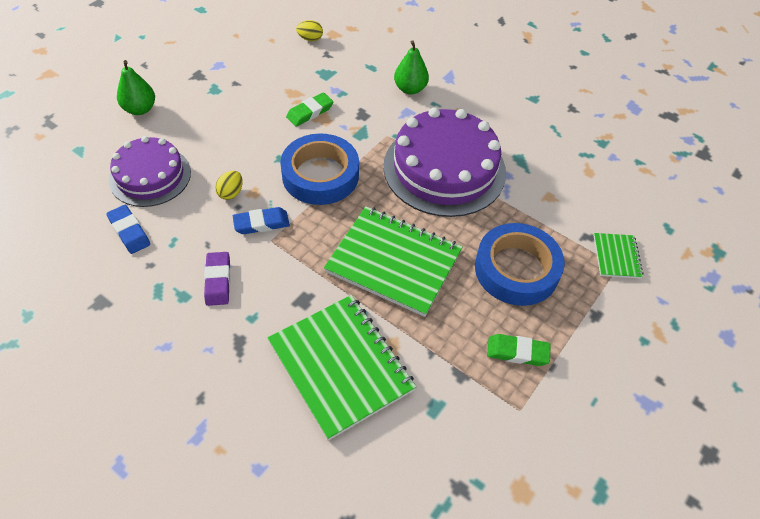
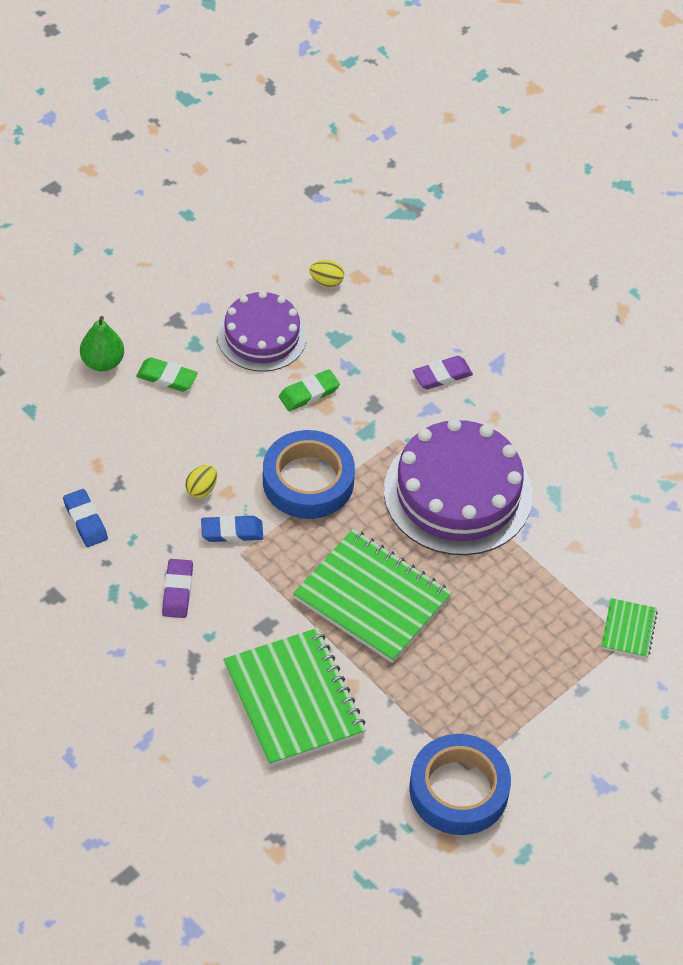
camera: 10 degrees right, 0 degrees up
purple cake [109,136,191,207] -> purple cake moved to [217,291,307,372]
green pear [394,40,429,94] -> purple eraser [412,356,473,389]
blue tape [475,223,565,306] -> blue tape moved to [409,734,511,835]
green eraser [487,334,551,366] -> green eraser moved to [136,357,198,392]

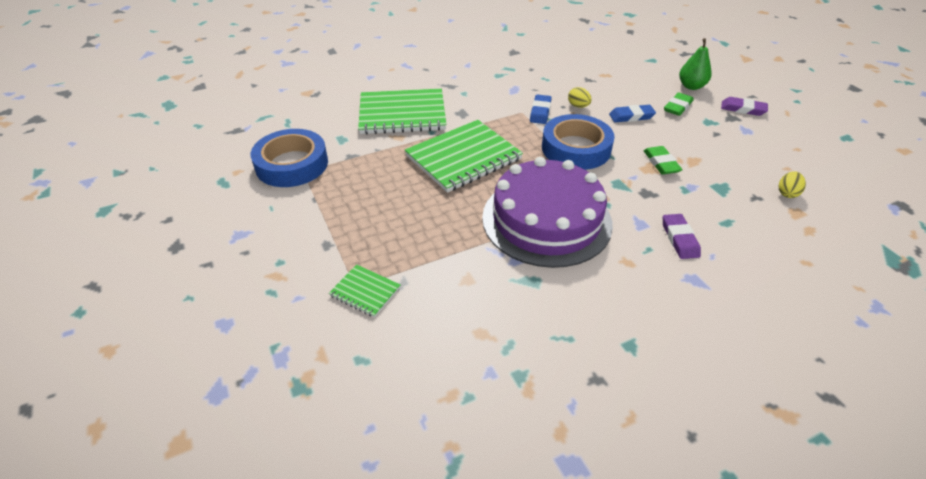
camera: 110 degrees right, 10 degrees down
blue eraser [63,489,108,547] -> blue eraser moved to [609,105,656,122]
purple eraser [162,559,193,618] -> purple eraser moved to [721,97,768,116]
purple cake [217,291,307,372] -> none

